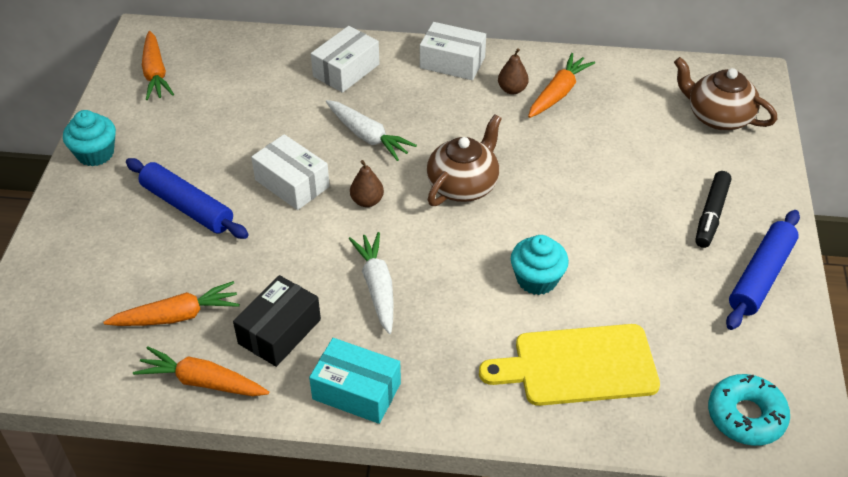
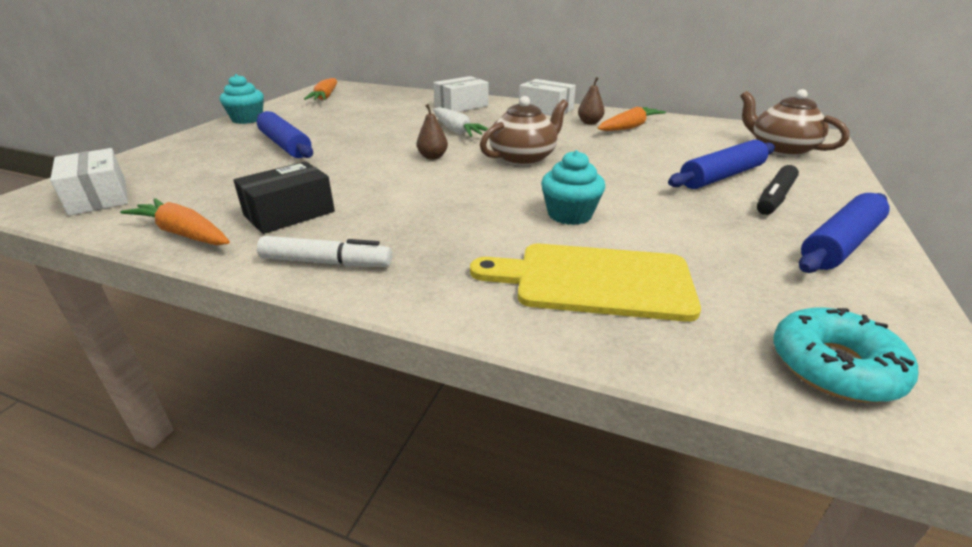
camera: 15 degrees right, 15 degrees down
orange carrot [104,281,240,326] -> none
white box [251,134,330,210] -> white box moved to [50,148,128,216]
turquoise box [309,338,401,424] -> white marker [257,236,392,267]
white carrot [349,232,393,334] -> none
none -> blue rolling pin [668,140,775,189]

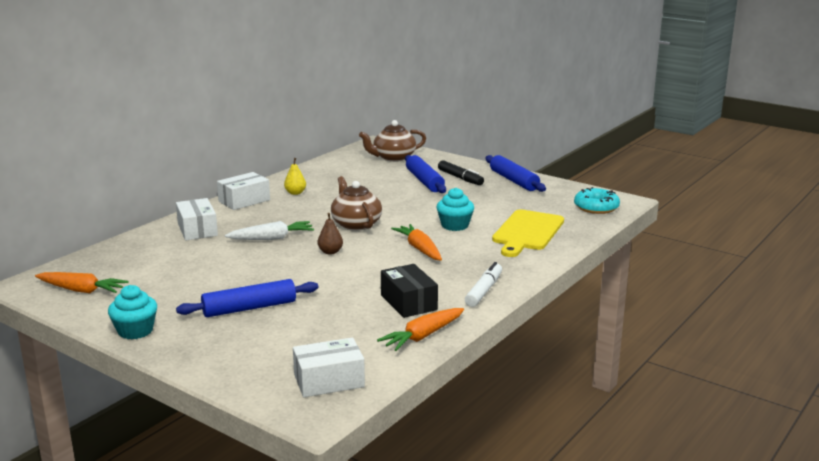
camera: 75 degrees left, 10 degrees down
brown pear [578,77,605,125] -> yellow pear [284,158,306,195]
orange carrot [598,107,666,131] -> orange carrot moved to [391,224,442,260]

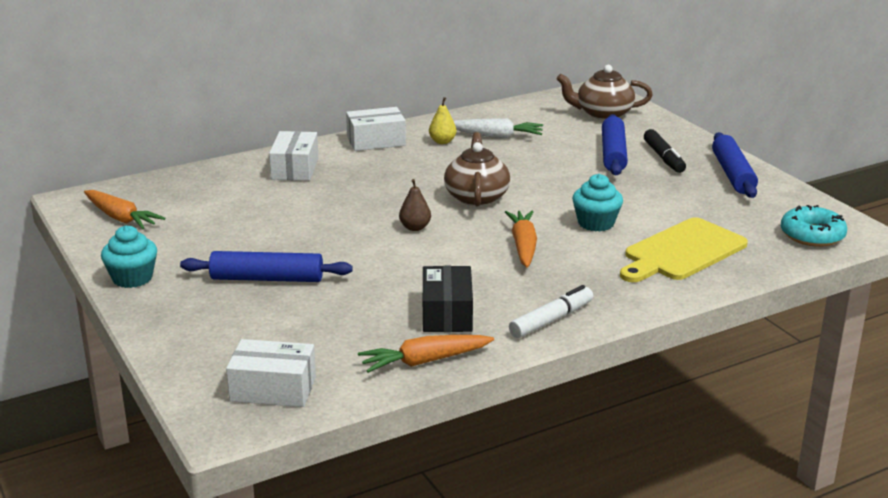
camera: 25 degrees right, 5 degrees up
white carrot [225,221,314,240] -> white carrot moved to [454,118,543,138]

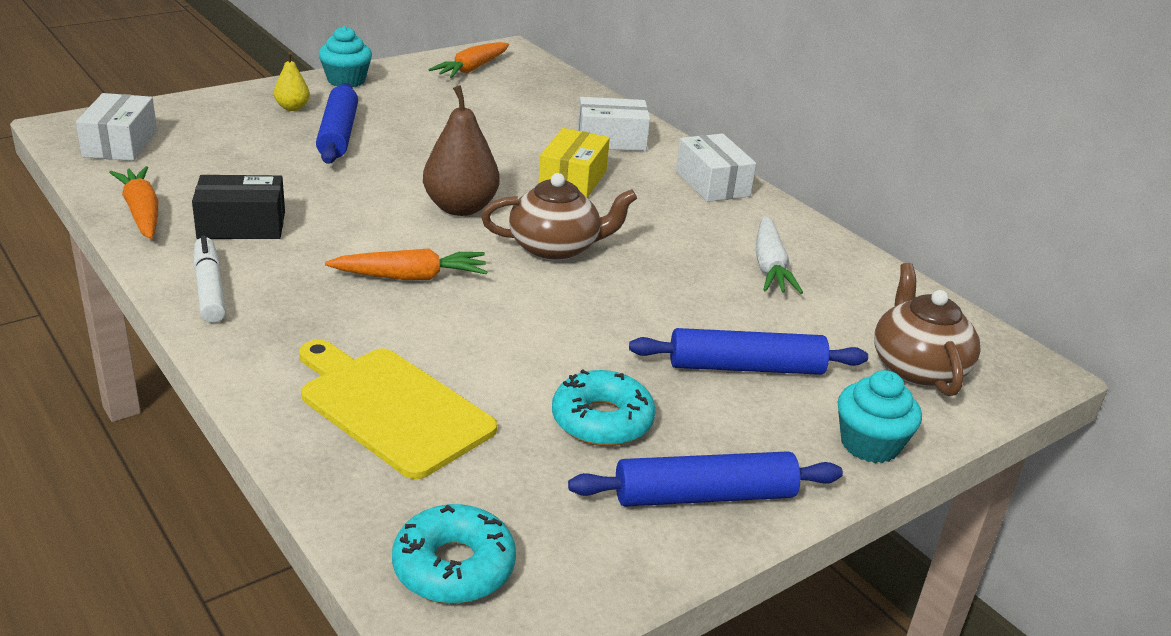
camera: 80 degrees right, 5 degrees up
brown pear [399,179,431,231] -> brown pear [423,85,500,216], size x1.89
yellow pear [429,97,457,144] -> yellow pear moved to [274,52,310,111]
white marker [509,285,593,338] -> white marker turned 150 degrees counterclockwise [193,236,226,323]
turquoise cupcake [572,174,623,232] -> turquoise cupcake moved to [838,370,922,463]
black marker [644,129,686,173] -> none
none -> yellow box [538,128,610,198]
none -> turquoise donut [552,369,656,446]

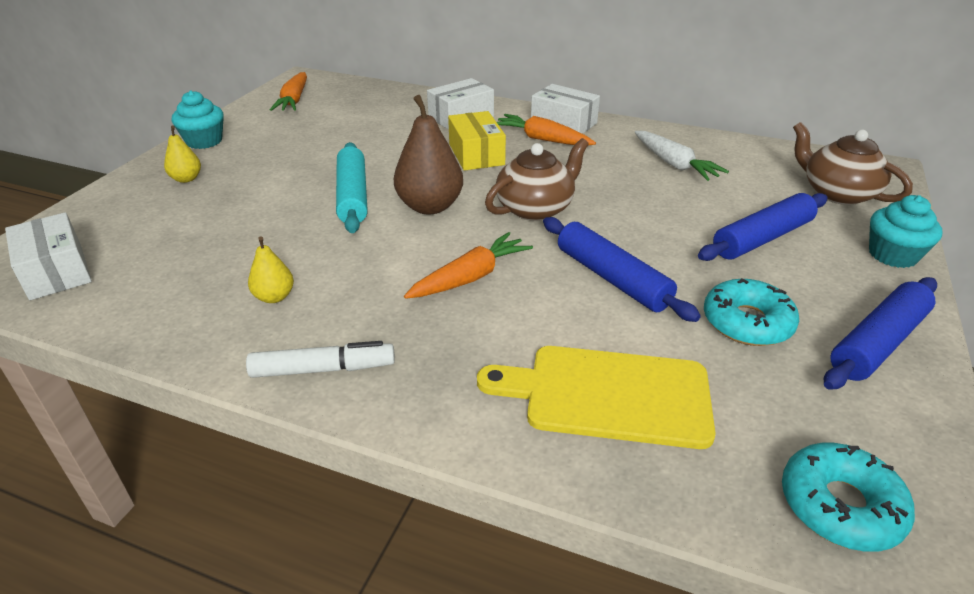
camera: 30 degrees left, 5 degrees up
orange carrot [109,166,158,239] -> orange carrot moved to [497,114,596,146]
black box [192,175,285,239] -> yellow pear [248,237,294,303]
white marker [193,236,226,323] -> white marker turned 135 degrees clockwise [246,341,395,378]
blue rolling pin [316,83,358,164] -> blue rolling pin moved to [543,217,701,322]
none -> turquoise rolling pin [336,142,368,233]

